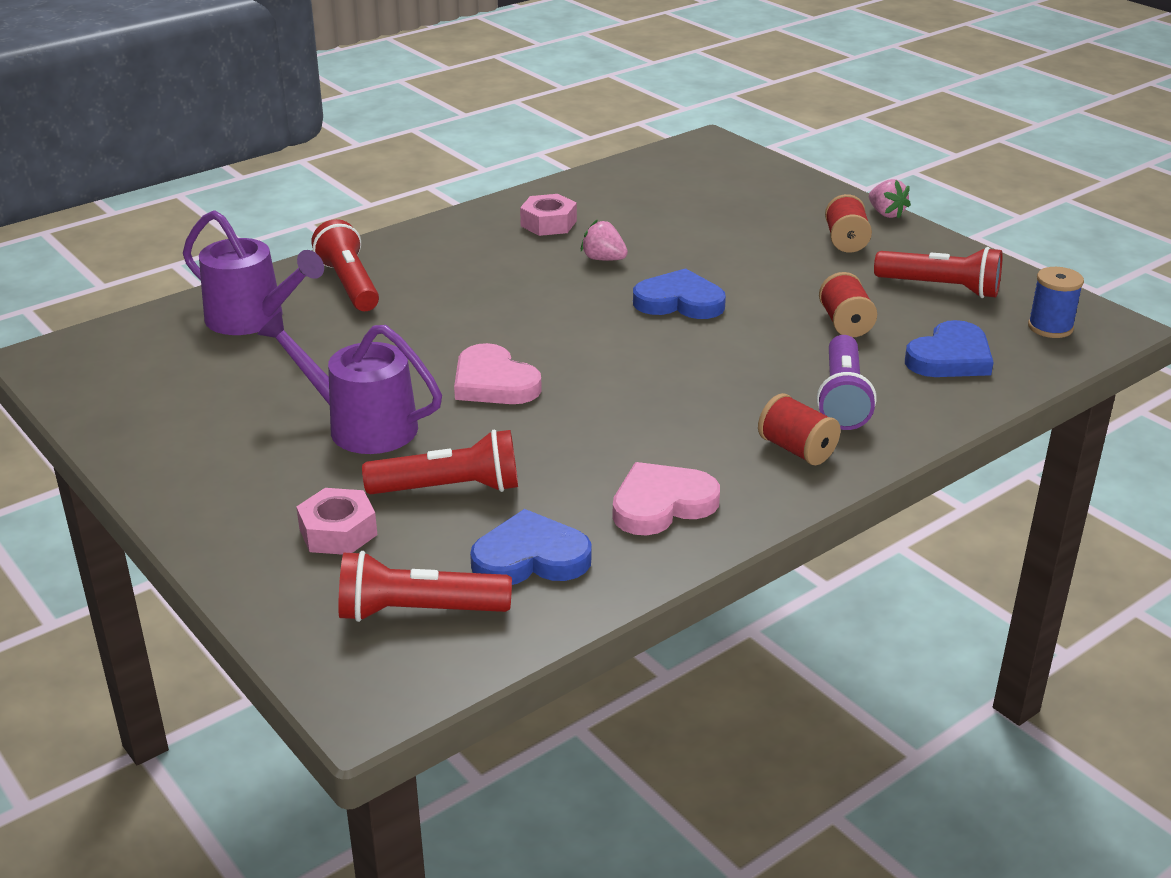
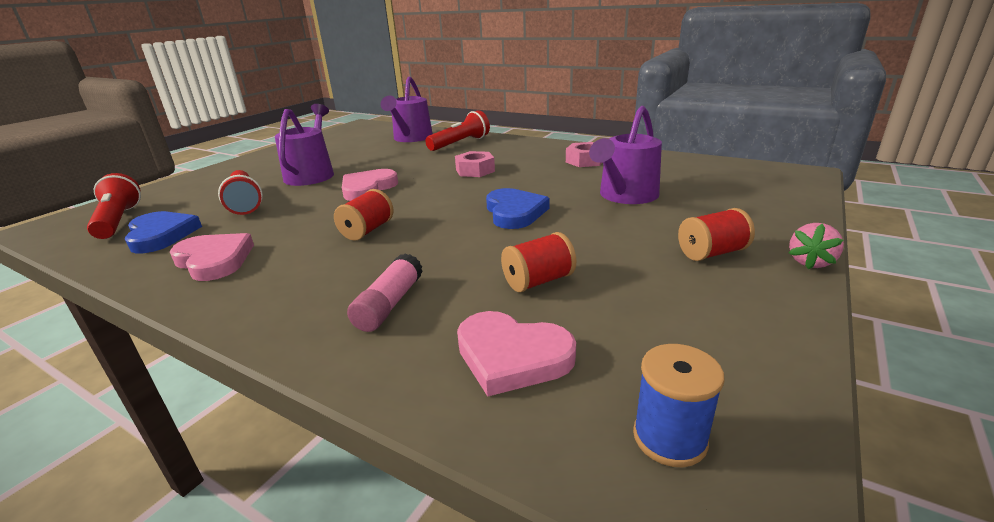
camera: 70 degrees right, 5 degrees down
pink nut [296,488,377,555] -> pink nut moved to [455,151,495,177]
pink strawberry [581,219,628,261] -> none
red spool [758,393,841,465] -> red spool moved to [334,189,394,241]
purple flashlight [817,335,877,430] -> pink glue stick [347,253,423,332]
red flashlight [874,247,1002,298] -> none
blue heart [905,320,994,377] -> pink heart [457,311,576,396]
none -> purple watering can [589,106,662,204]

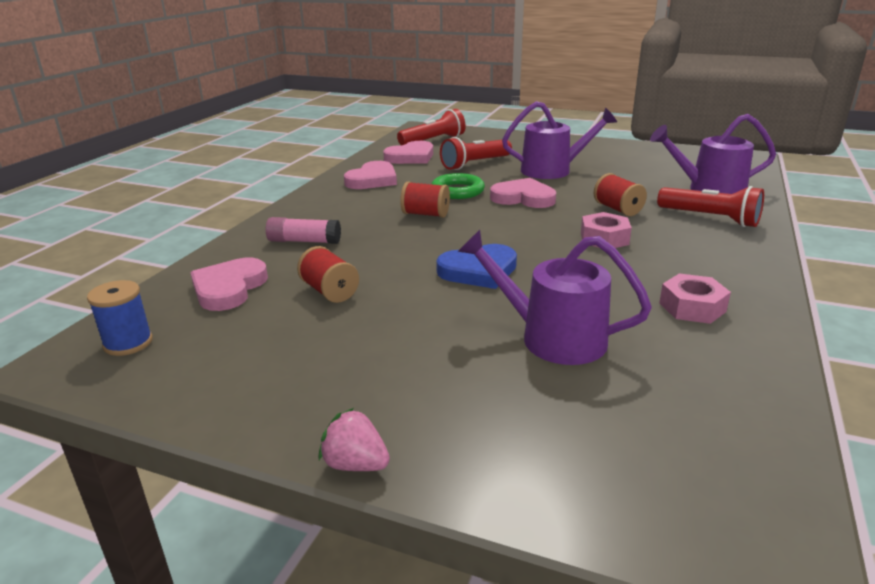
camera: 80 degrees right, 0 degrees up
blue heart [124,211,202,253] -> pink heart [383,141,433,164]
red spool [678,208,755,261] -> red spool moved to [594,173,647,216]
none -> green ring [432,173,485,199]

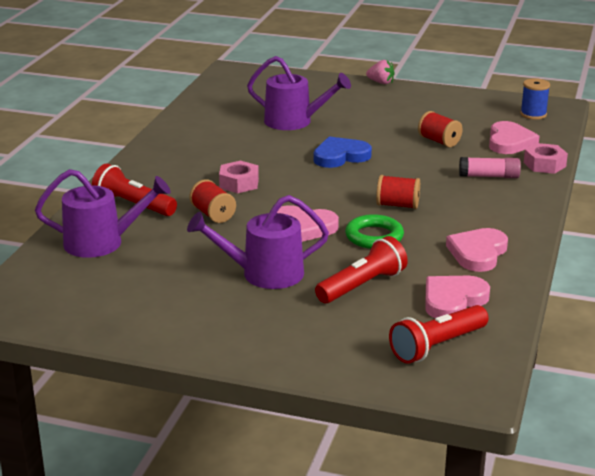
camera: 175 degrees right, 0 degrees up
pink nut [659,273,731,324] -> pink nut moved to [524,143,568,174]

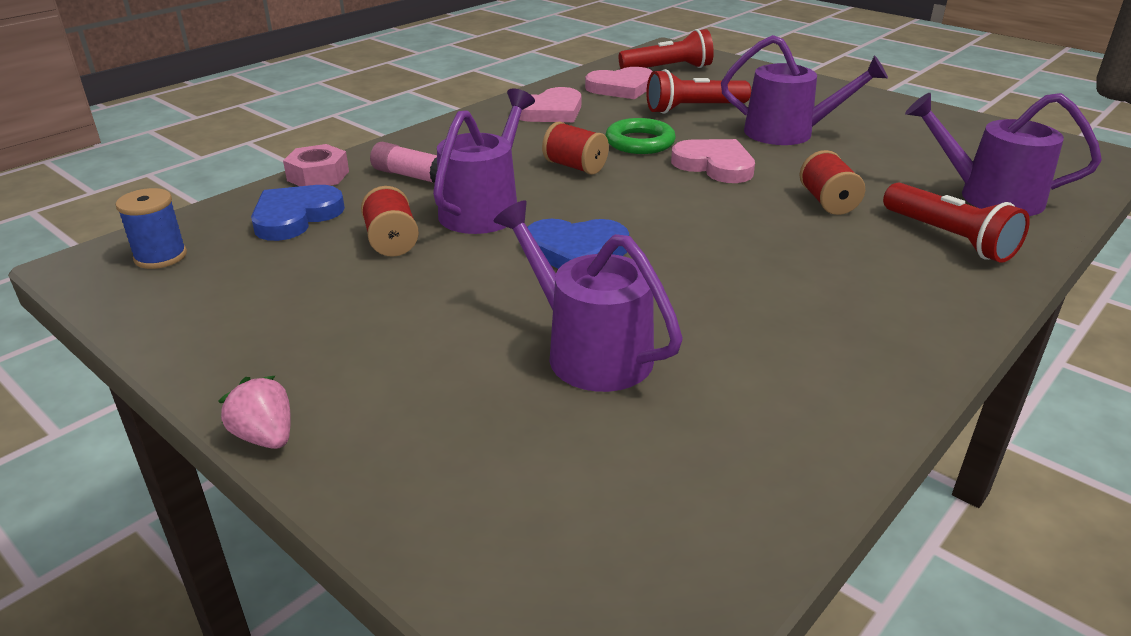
camera: 155 degrees left, 5 degrees up
pink nut [219,161,259,193] -> none
pink heart [489,121,539,154] -> blue heart [251,185,345,241]
none -> purple watering can [433,88,535,234]

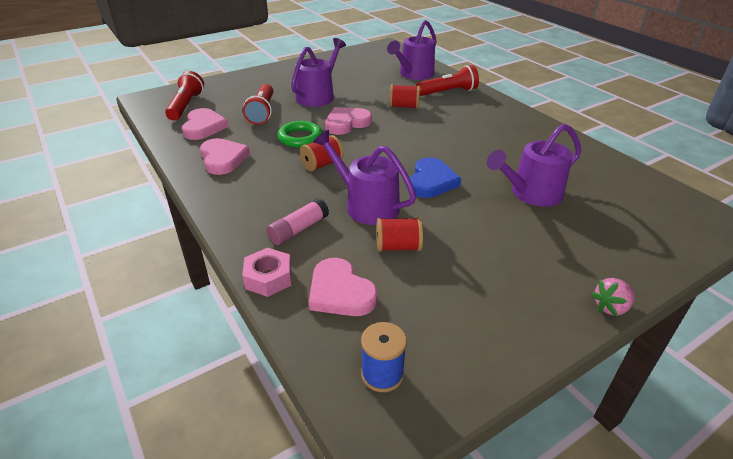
camera: 75 degrees left, 5 degrees up
blue heart [251,185,345,241] -> pink heart [309,258,378,316]

